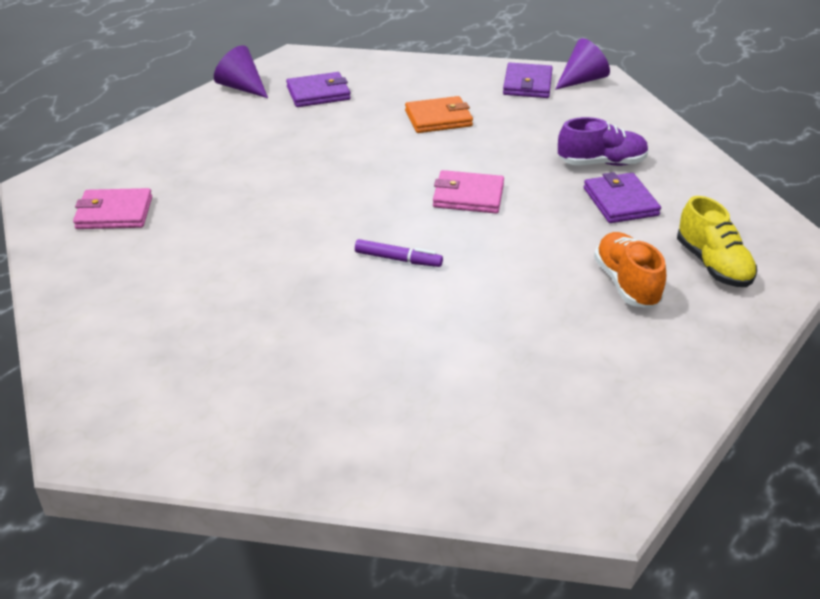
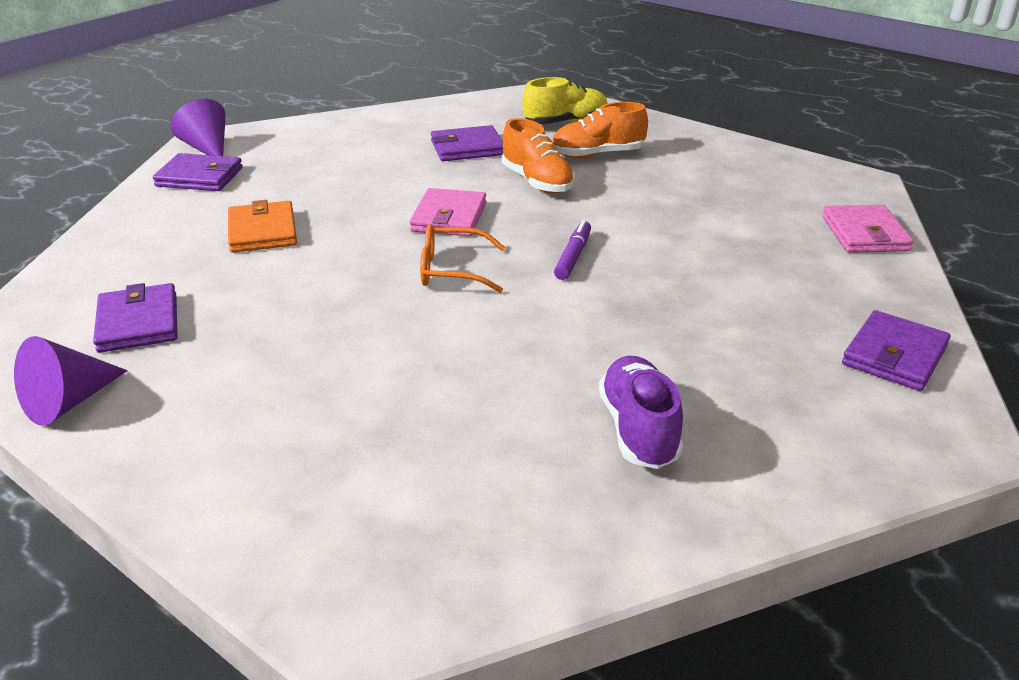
camera: 90 degrees left, 5 degrees down
pink wallet [73,188,152,229] -> pink wallet moved to [822,205,913,253]
purple shoe [558,117,649,166] -> purple shoe moved to [599,355,683,469]
none -> orange glasses [420,224,505,293]
none -> orange shoe [502,118,575,194]
none -> purple wallet [842,310,951,391]

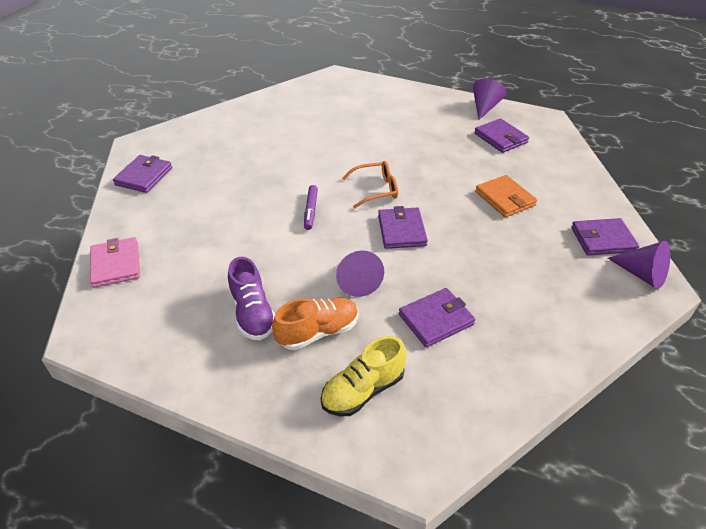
camera: 165 degrees right, 10 degrees up
pink wallet [410,188,486,236] -> purple wallet [378,206,428,249]
orange shoe [502,118,575,194] -> purple cone [336,251,384,297]
purple shoe [599,355,683,469] -> purple shoe moved to [228,257,275,340]

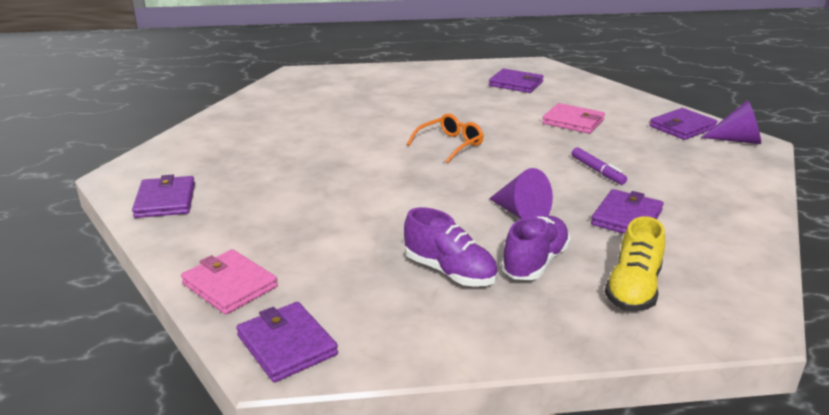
camera: 30 degrees left, 15 degrees down
orange shoe [272,298,358,350] -> purple shoe [501,216,571,280]
purple marker [304,185,318,230] -> purple marker moved to [572,147,627,185]
purple wallet [378,206,428,249] -> purple wallet moved to [236,302,338,382]
purple cone [473,78,506,120] -> none
orange wallet [475,175,537,217] -> pink wallet [542,103,605,134]

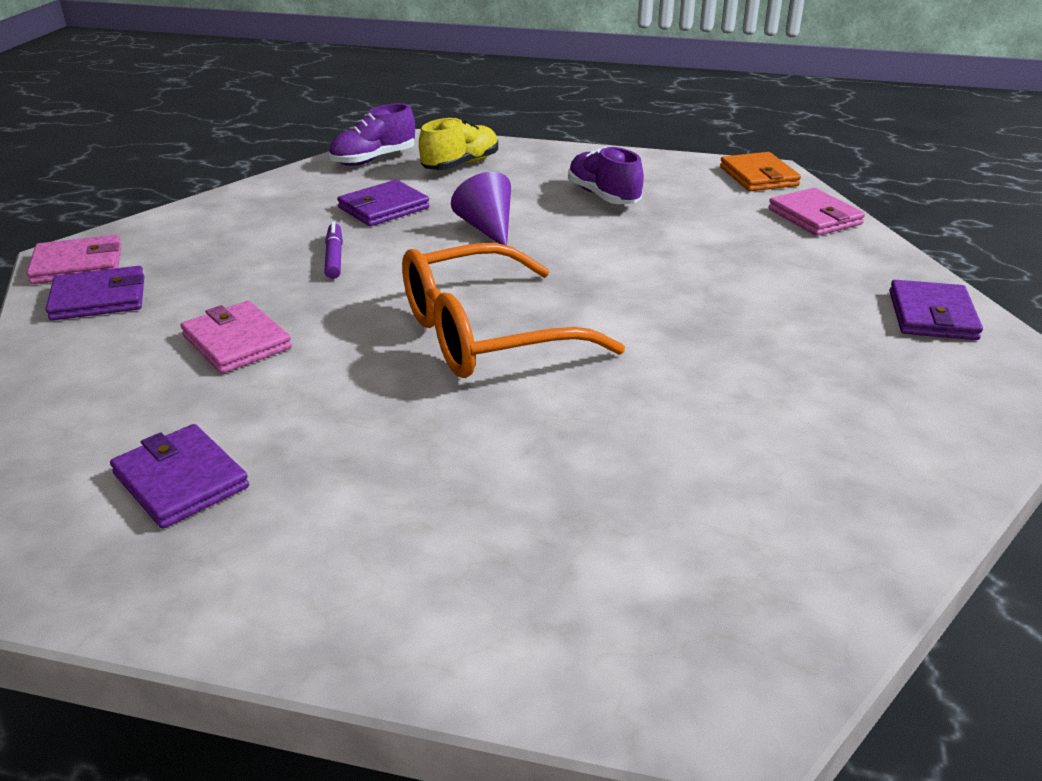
camera: 160 degrees left, 5 degrees up
purple wallet [236,302,338,382] -> orange wallet [720,152,801,191]
orange glasses [407,113,484,163] -> orange glasses [402,243,625,378], size x1.92
purple shoe [501,216,571,280] -> purple shoe moved to [329,103,415,166]
purple cone [701,100,761,144] -> pink wallet [27,235,122,284]

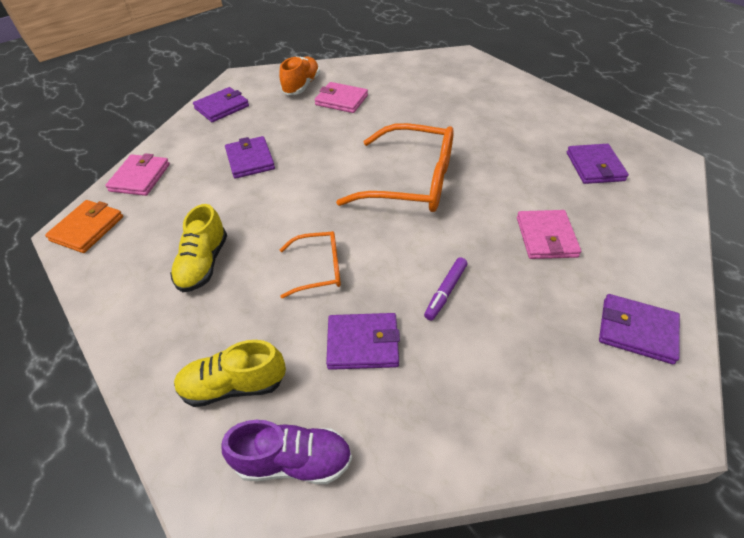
camera: 140 degrees left, 15 degrees up
pink wallet [27,235,122,284] -> pink wallet moved to [315,82,368,113]
purple cone [451,172,511,245] -> orange glasses [280,231,341,298]
purple shoe [568,147,644,204] -> yellow shoe [170,204,227,292]
none -> purple wallet [225,136,275,179]
none -> orange shoe [279,56,320,95]

